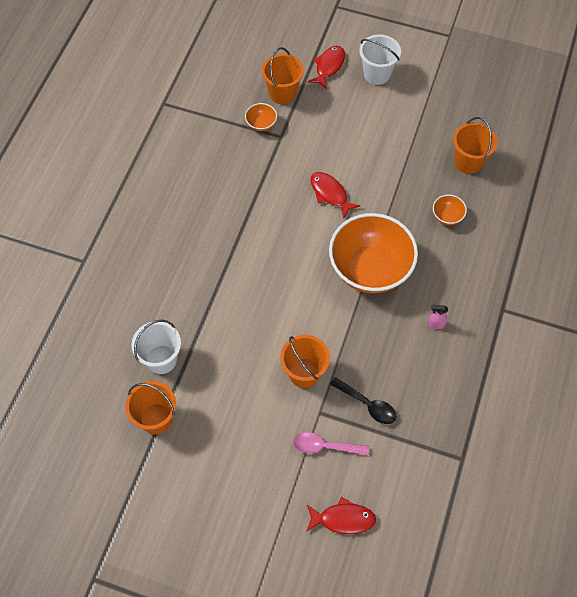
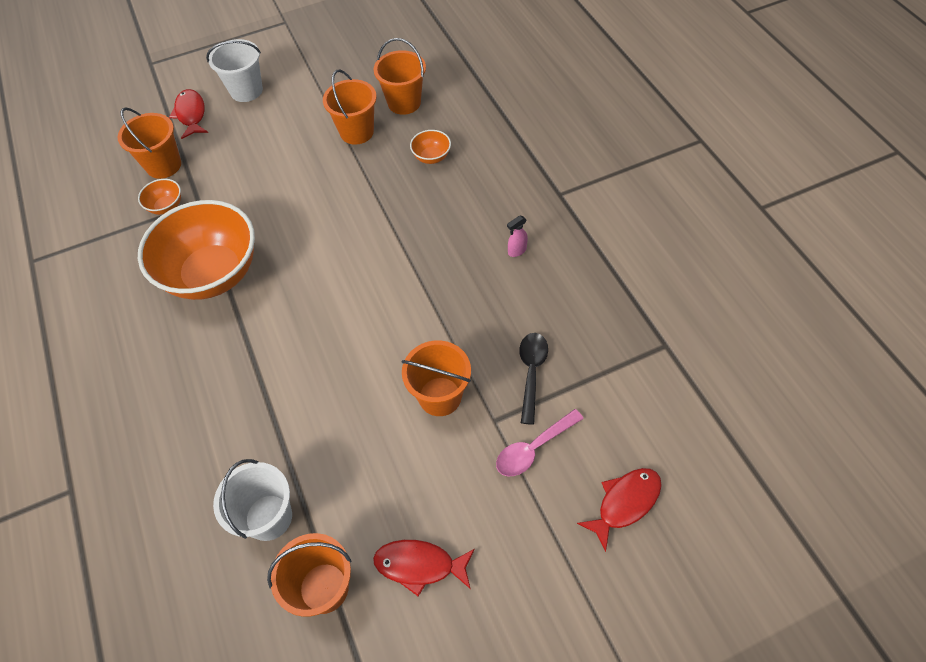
camera: 40 degrees left, 5 degrees down
red fish [310,172,361,219] -> red fish moved to [373,540,475,597]
orange bowl [329,213,418,293] -> orange bowl moved to [138,200,255,300]
black spoon [330,377,396,424] -> black spoon turned 75 degrees counterclockwise [519,333,548,425]
none -> orange bucket [323,70,377,145]

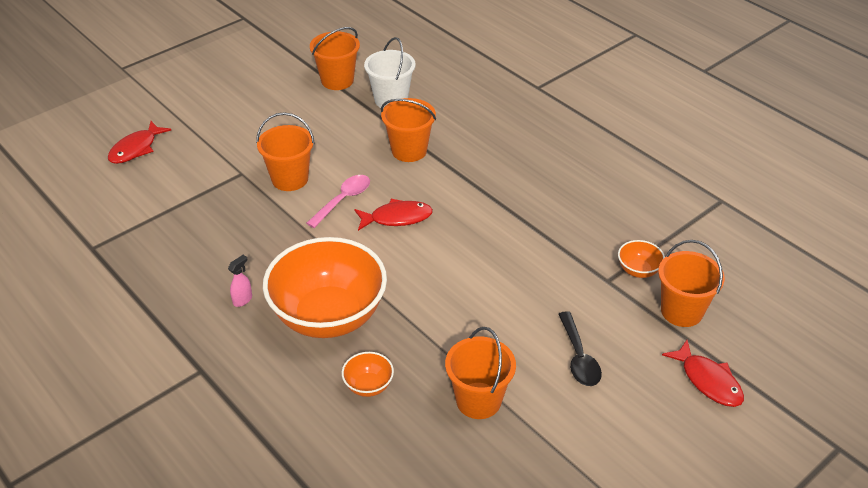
camera: 160 degrees right, 15 degrees down
orange bowl [138,200,255,300] -> orange bowl moved to [263,237,387,338]
white bucket [206,39,263,102] -> none
orange bucket [373,38,426,115] -> orange bucket moved to [381,98,436,162]
red fish [373,540,475,597] -> red fish moved to [354,199,433,231]
pink spoon [496,409,584,476] -> pink spoon moved to [306,175,370,228]
black spoon [519,333,548,425] -> black spoon moved to [558,311,602,386]

